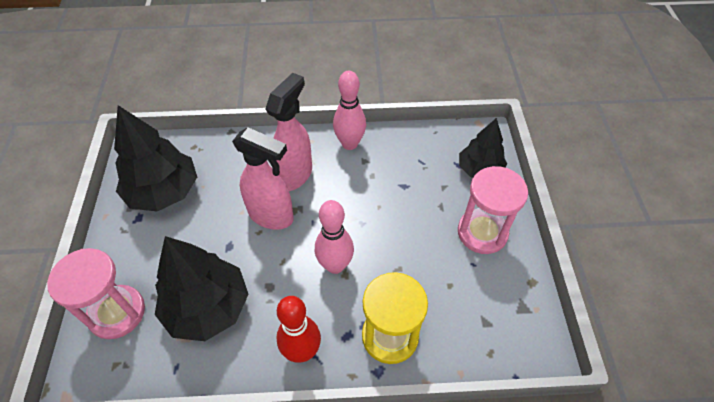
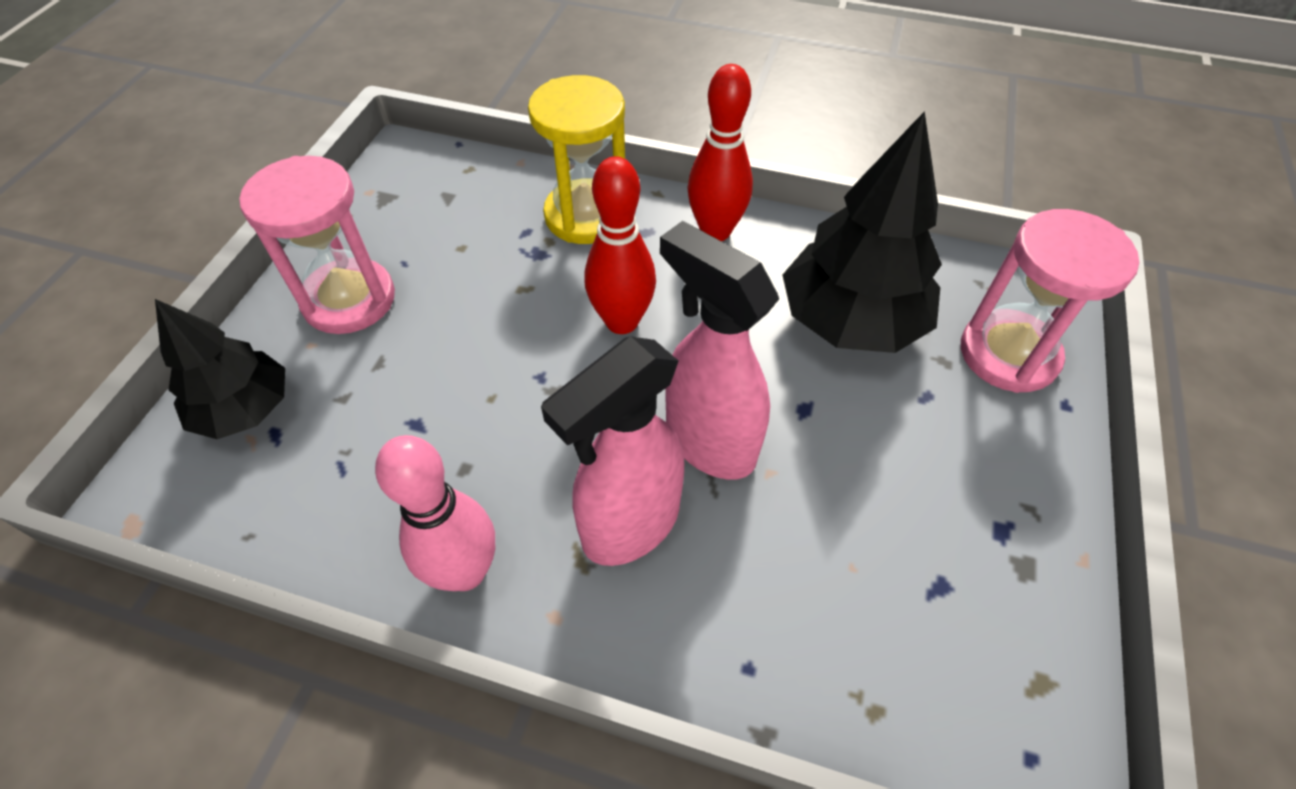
camera: 160 degrees left, 0 degrees up
black tree [114,105,197,211] -> none
pink bowling pin [315,200,354,274] -> red bowling pin [584,156,656,334]

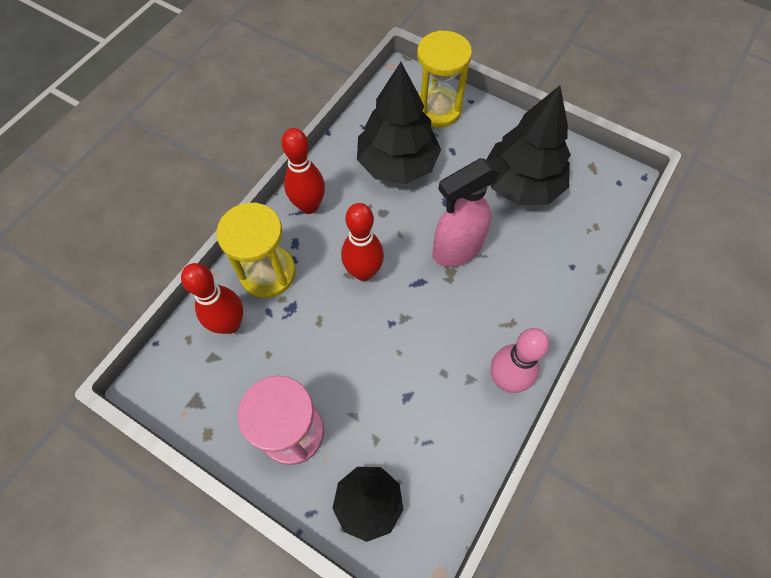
camera: 75 degrees left, 10 degrees up
pink spray bottle [541,336,684,566] -> none
pink hourglass [961,209,1139,393] -> yellow hourglass [417,30,472,127]
none -> red bowling pin [181,263,243,334]
none -> black tree [486,86,571,205]

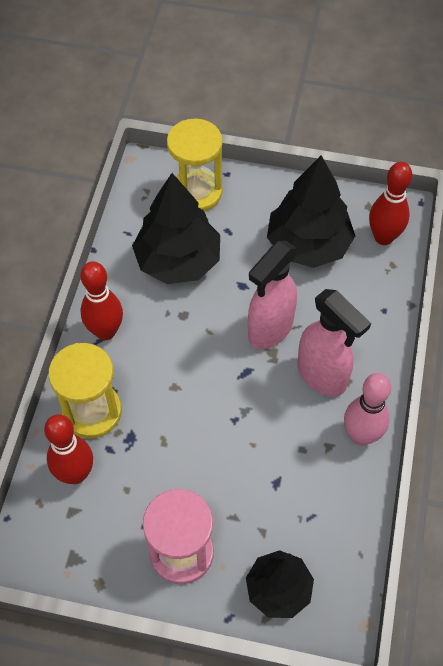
camera: 20 degrees left, 5 degrees down
red bowling pin [341,203,384,281] -> red bowling pin moved to [369,162,412,245]
none -> pink spray bottle [298,289,371,397]

